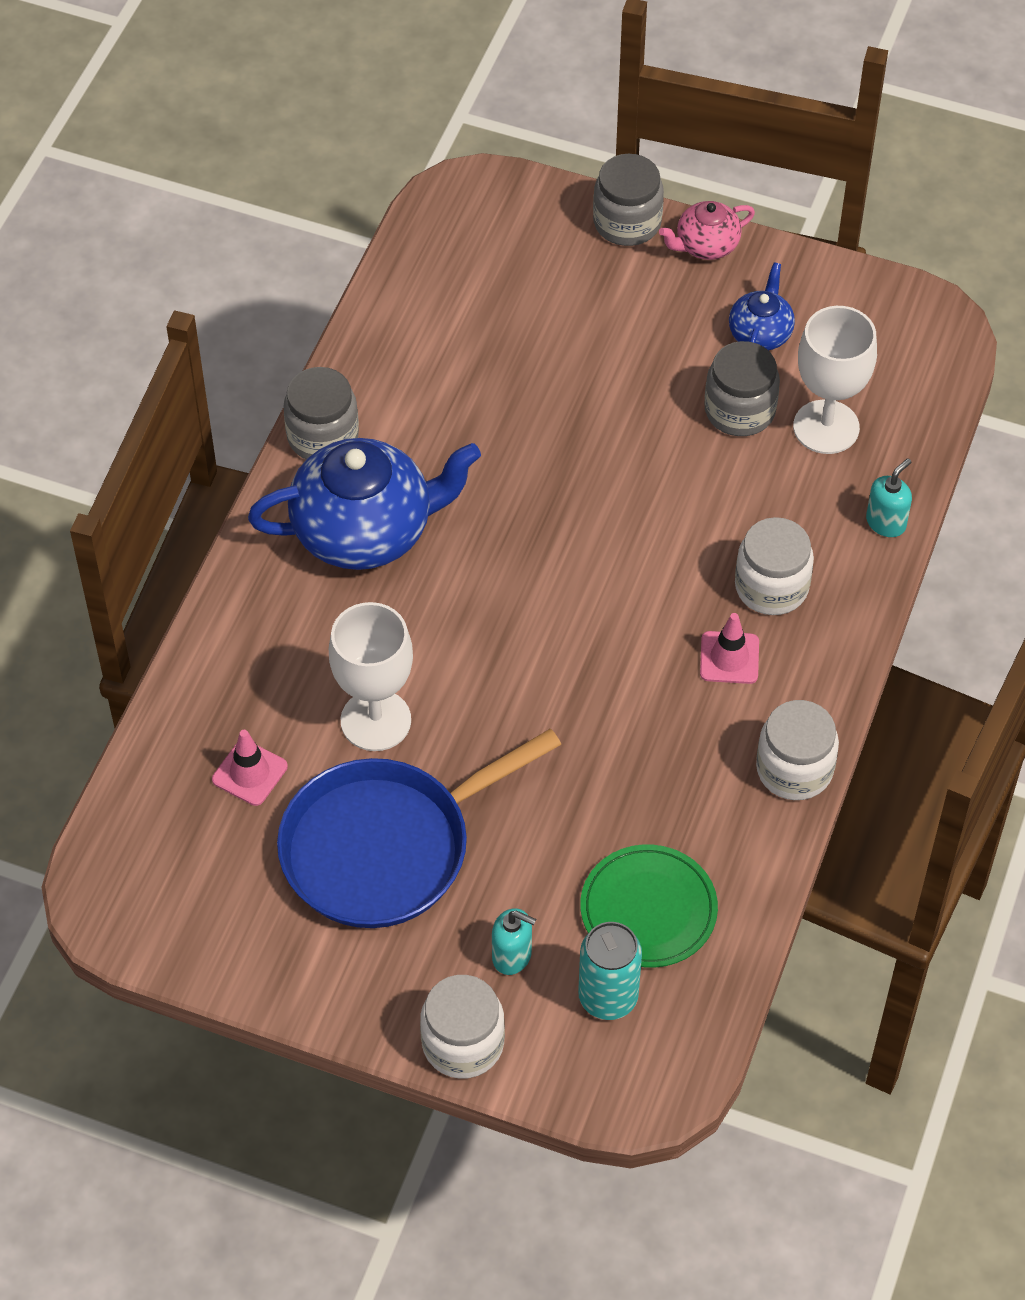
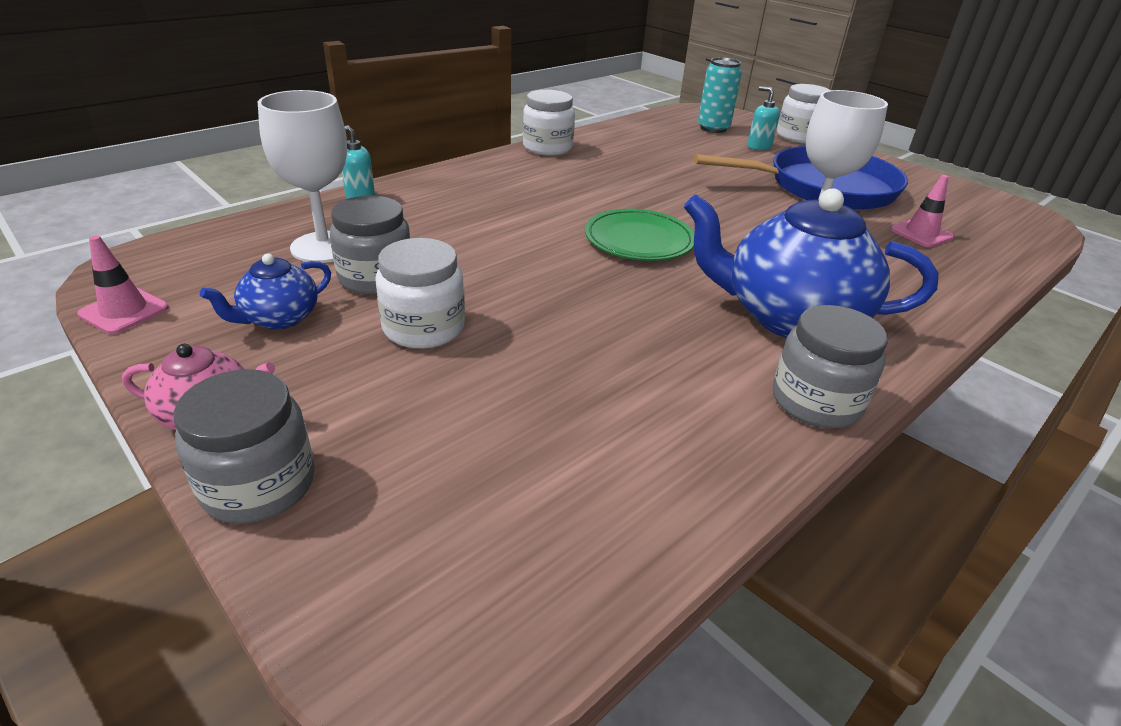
camera: 155 degrees left, 20 degrees down
green plate [580,844,718,968] -> green plate moved to [585,209,694,261]
pink traffic cone [700,613,759,684] -> pink traffic cone moved to [77,235,169,334]
white jar [735,517,814,615] -> white jar moved to [375,238,465,349]

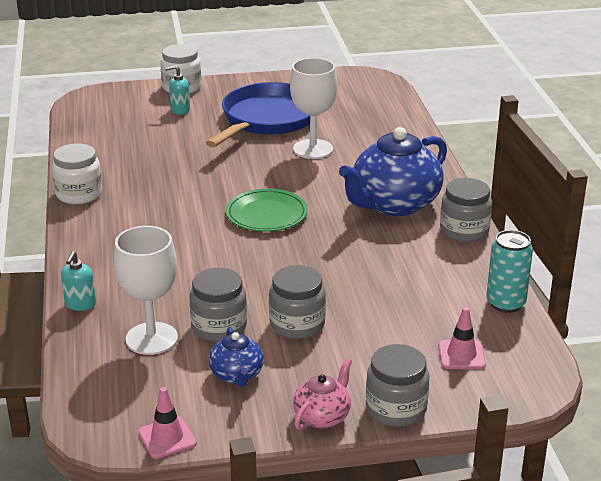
camera: 55 degrees left, 5 degrees down
white jar [375,238,465,349] -> grey jar [269,265,326,339]
turquoise can [698,57,742,133] -> turquoise can moved to [486,230,533,313]
pink traffic cone [890,175,954,247] -> pink traffic cone moved to [438,307,486,369]

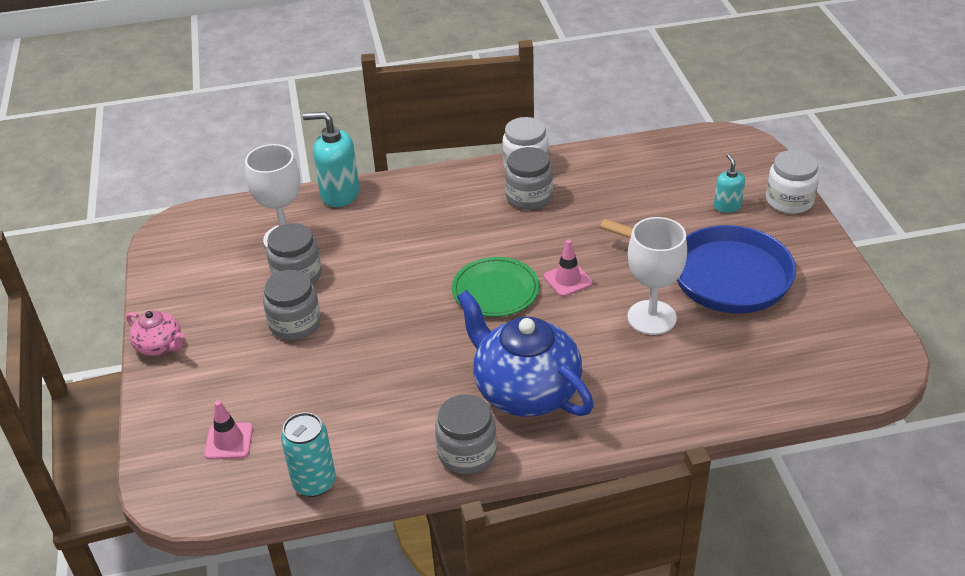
camera: 90 degrees right, 10 degrees up
turquoise soap dispenser [61,251,96,311] -> turquoise soap dispenser [302,112,359,207], size x1.77
pink traffic cone [138,387,197,459] -> pink traffic cone moved to [544,239,593,297]
blue teapot [209,327,264,387] -> none
grey jar [366,344,429,427] -> grey jar moved to [505,147,553,210]

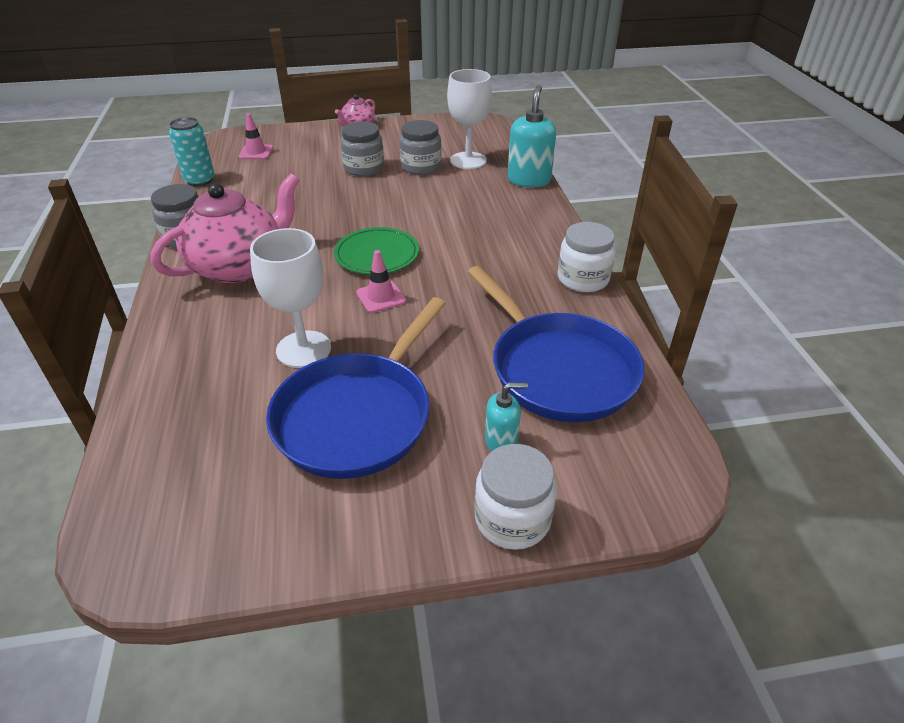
camera: 90 degrees right, 0 degrees up
blue teapot [457,290,594,417] -> pink teapot [151,174,300,283]
grey jar [505,147,553,210] -> none
none -> blue pan [467,266,644,422]

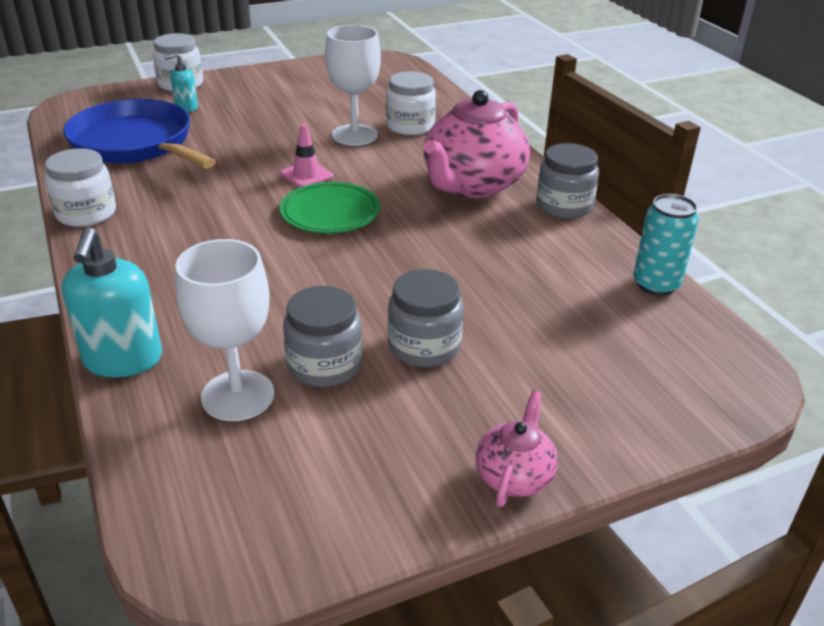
camera: 165 degrees right, 5 degrees down
pink traffic cone [238,113,273,159] -> none
blue pan [266,297,446,479] -> none
none -> white jar [386,71,436,135]

